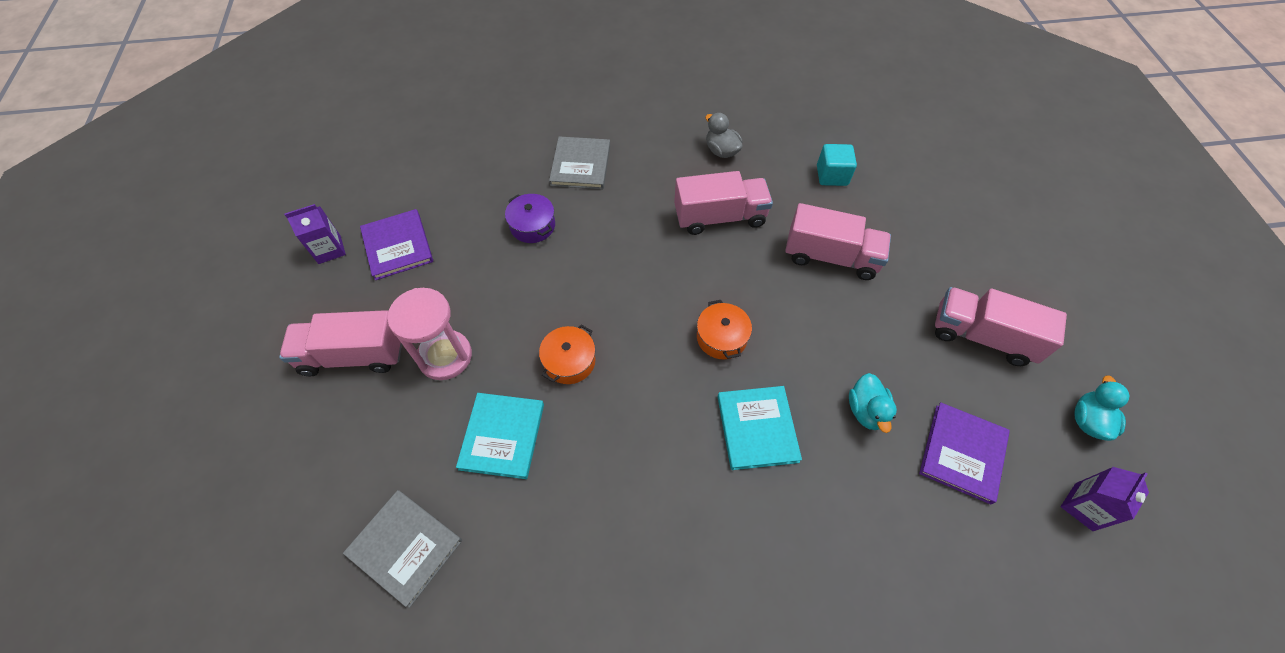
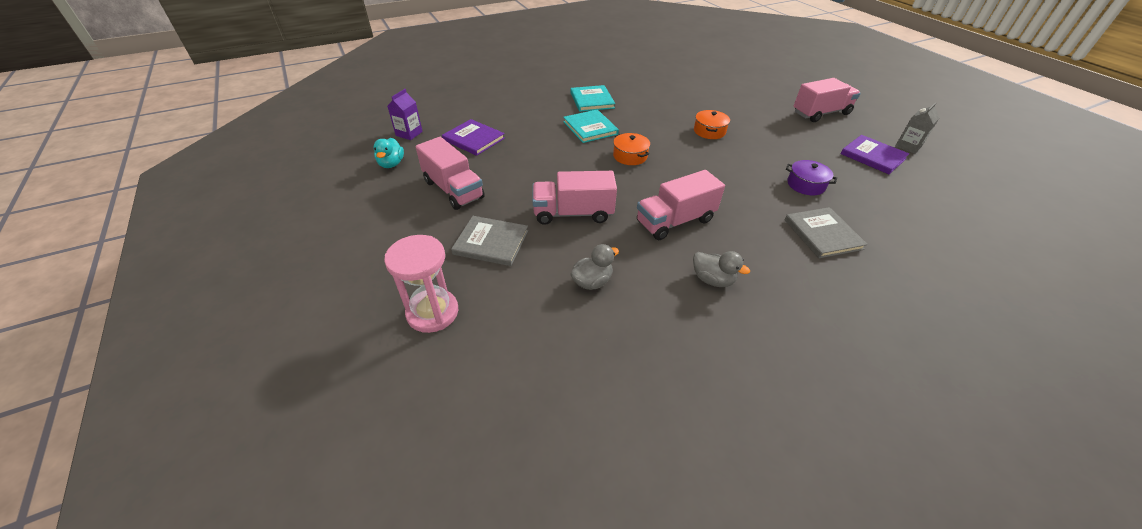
camera: 160 degrees right, 15 degrees down
purple carton [284,204,346,264] -> grey carton [895,103,940,154]
grey book [343,490,462,608] -> grey book moved to [451,216,528,266]
pink hourglass [387,288,472,380] -> pink hourglass moved to [384,235,458,333]
turquoise book [456,393,544,479] -> turquoise book moved to [570,85,615,112]
turquoise cube [817,144,857,186] -> grey duck [570,244,619,290]
turquoise duck [849,373,897,433] -> none
purple book [919,402,1010,504] -> purple book turned 60 degrees counterclockwise [442,119,505,156]
pink truck [935,287,1067,366] -> pink truck turned 45 degrees clockwise [415,137,485,210]

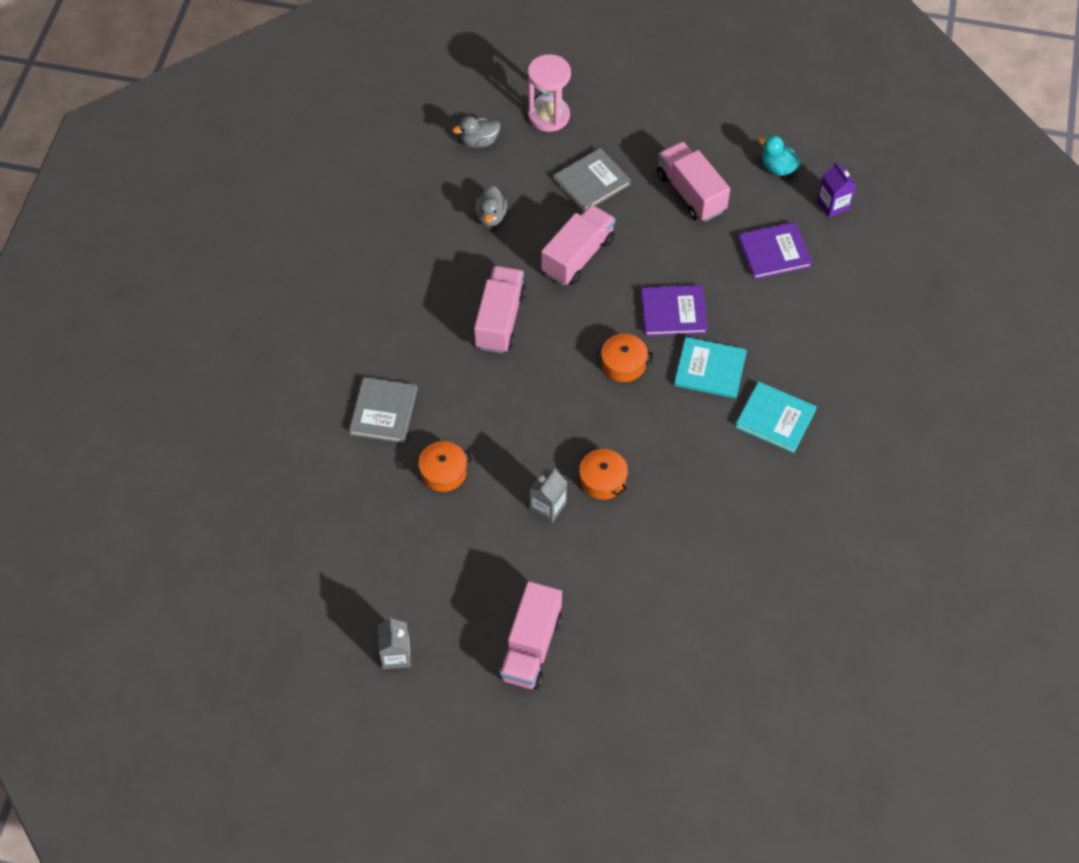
camera: 130 degrees right, 15 degrees up
pink truck [415,137,485,210] -> pink truck turned 60 degrees clockwise [657,141,730,222]
grey duck [693,251,750,287] -> grey duck moved to [453,116,500,148]
grey book [785,207,868,258] -> grey book turned 75 degrees clockwise [349,377,418,443]
purple pot [786,160,837,195] -> orange pot [413,441,472,492]
purple book [841,135,909,174] -> purple book moved to [641,285,708,336]
none -> grey carton [529,468,567,523]

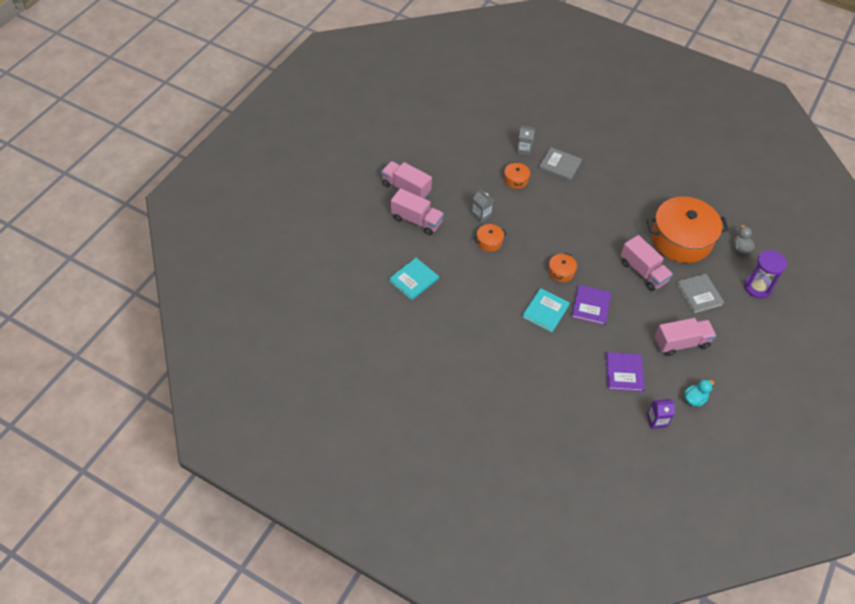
camera: 105 degrees right, 5 degrees down
grey carton [378,617,411,669] -> grey carton moved to [517,126,535,156]
pink truck [474,266,526,353] -> pink truck moved to [391,188,444,235]
grey duck [475,185,507,227] -> orange pot [647,197,729,263]
pink hourglass [528,54,571,132] -> purple hourglass [744,250,787,298]
turquoise book [735,381,817,453] -> turquoise book moved to [389,258,439,300]

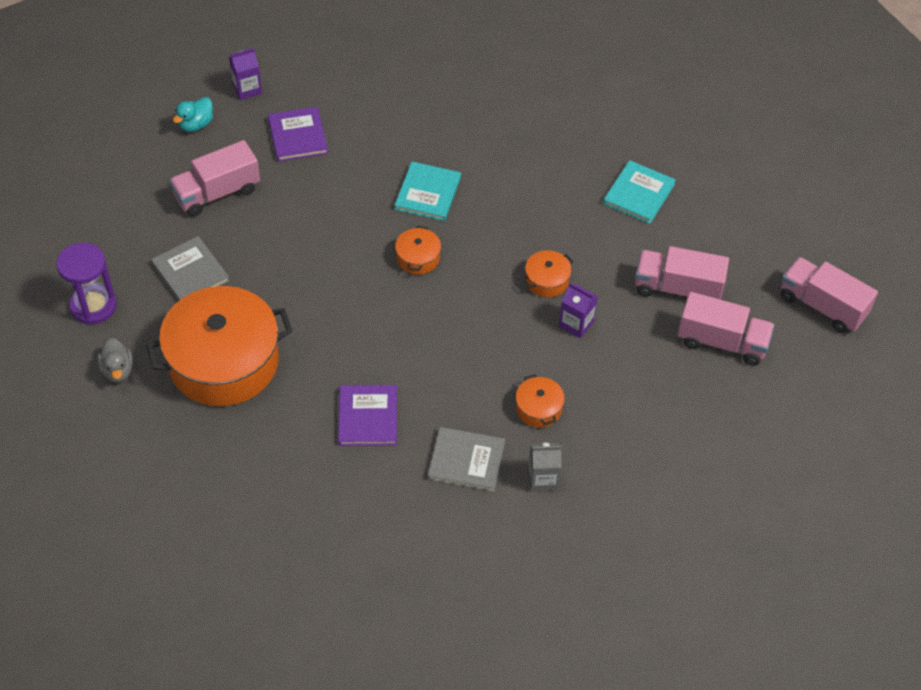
camera: 165 degrees right, 0 degrees up
grey carton [471,189,494,223] -> purple carton [559,283,598,339]
purple book [572,285,611,325] -> purple book moved to [338,385,397,446]
pink truck [620,235,673,291] -> pink truck moved to [780,257,878,333]

